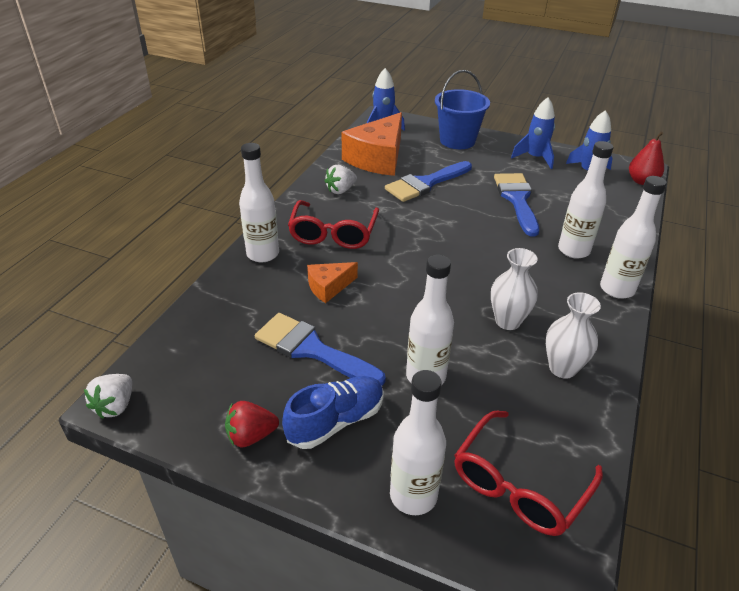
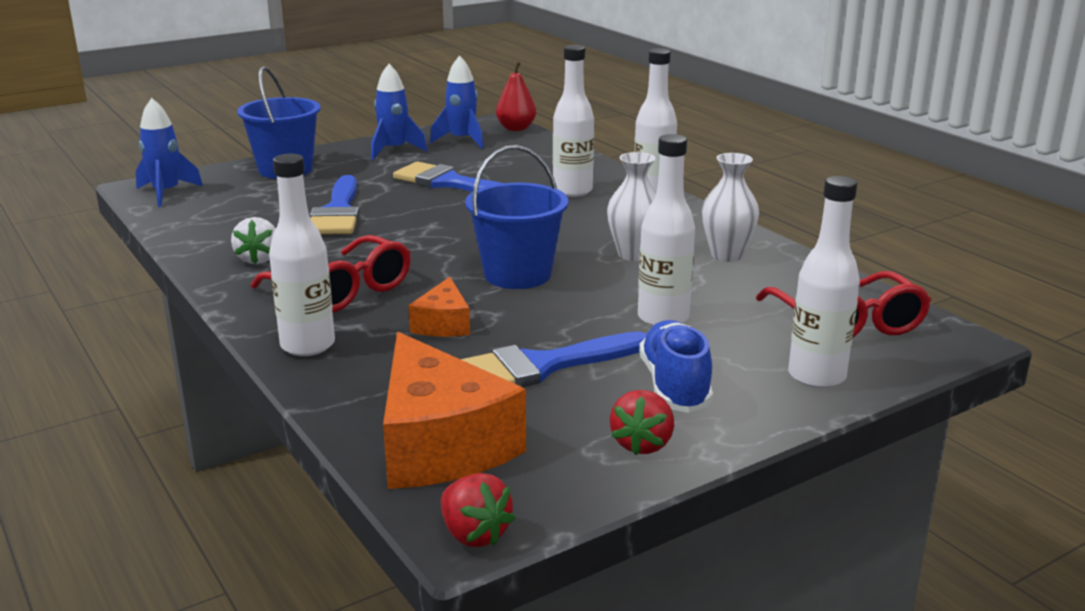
camera: 55 degrees left, 15 degrees down
white strawberry [84,374,132,419] -> red strawberry [441,473,515,547]
orange cheese [342,112,402,176] -> orange cheese moved to [383,332,526,489]
none -> blue bucket [465,145,569,289]

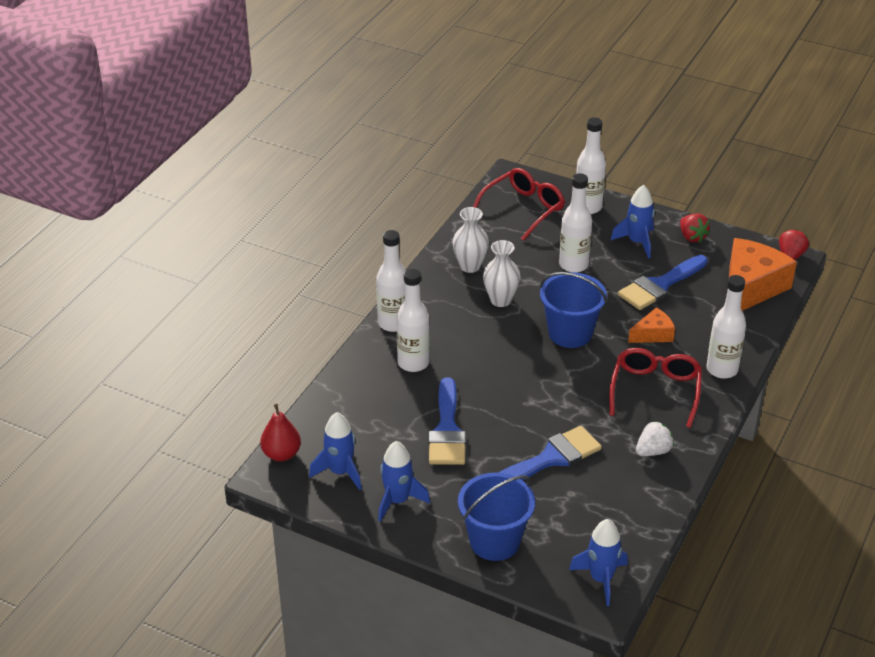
camera: 120 degrees left, 15 degrees up
blue brush [461,331,647,387] -> blue brush turned 105 degrees clockwise [618,255,708,310]
red strawberry [610,390,674,455] -> red strawberry turned 75 degrees clockwise [680,214,710,242]
blue shoe [639,320,713,413] -> blue rocket [611,185,655,258]

